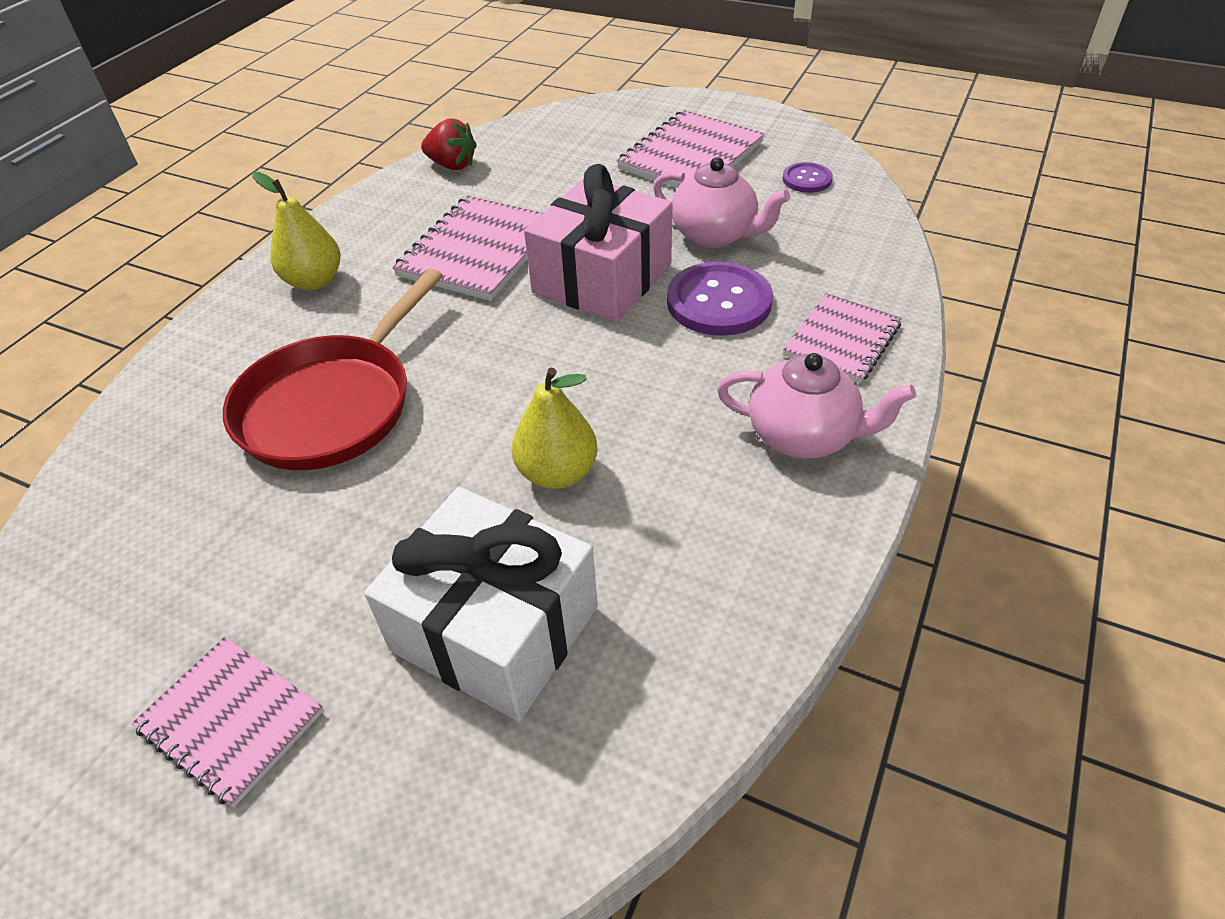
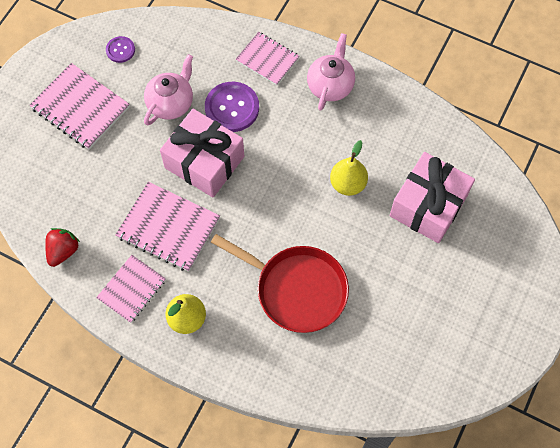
camera: 90 degrees left, 20 degrees up
pink notebook [131,637,324,807] -> pink notebook moved to [96,255,166,323]
white gift [364,487,598,721] -> pink gift [390,152,475,243]

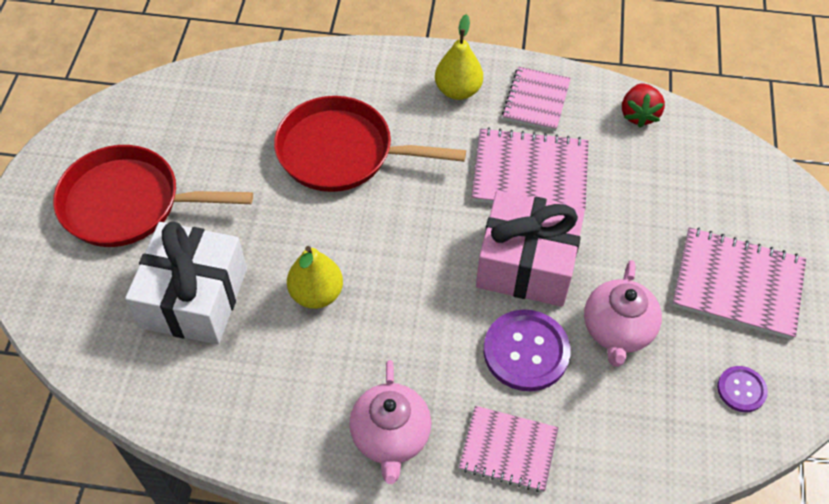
camera: 160 degrees right, 10 degrees down
pink gift [390,152,475,243] -> white gift [125,221,247,345]
none -> red pan [53,145,253,247]

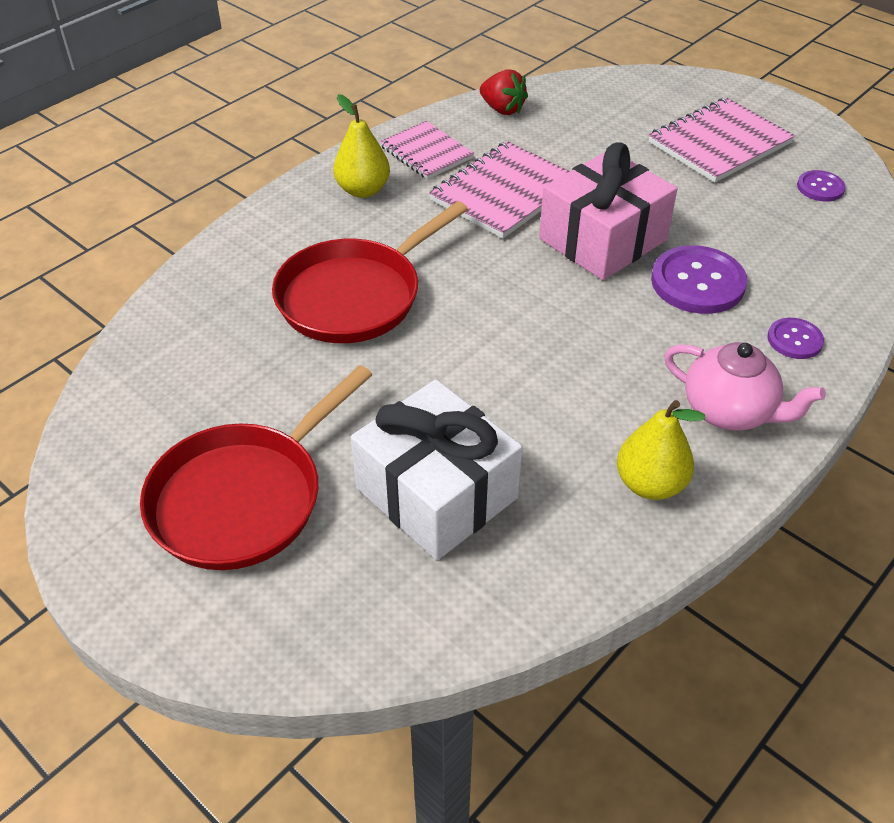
camera: 55 degrees left, 10 degrees down
yellow pear [287,246,343,309] -> yellow pear moved to [617,400,706,500]
pink notebook [459,406,559,492] -> purple button [768,318,824,359]
pink teapot [584,260,662,367] -> none

